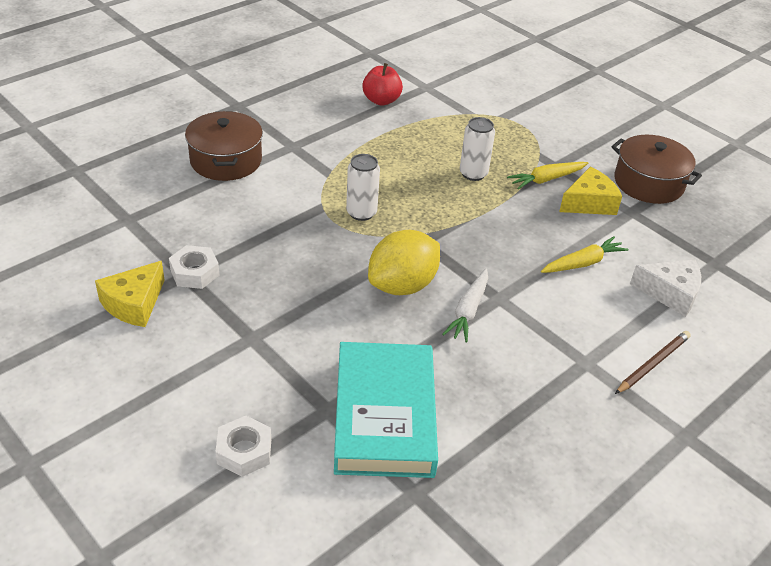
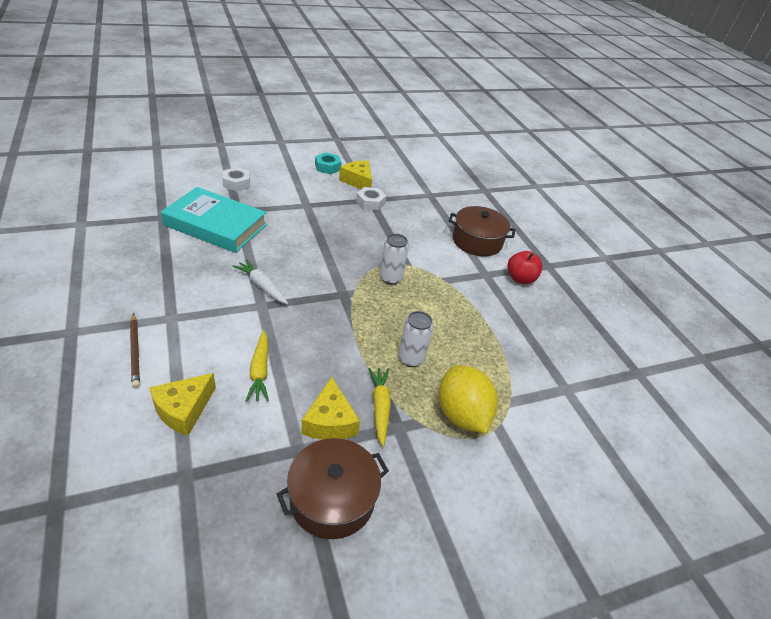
camera: 110 degrees right, 0 degrees up
red apple [362,63,403,106] -> red apple moved to [507,251,543,284]
yellow lemon [368,230,440,295] -> yellow lemon moved to [439,365,498,433]
white cheese [630,260,701,317] -> yellow cheese [149,373,216,436]
none -> turquoise nut [315,152,342,174]

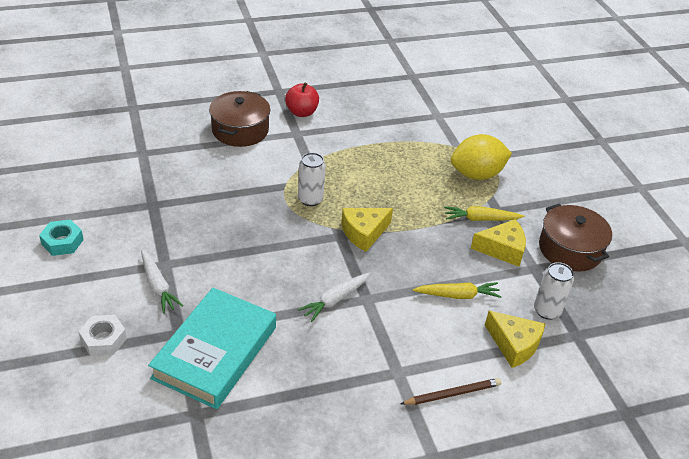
camera: 85 degrees left, 0 degrees up
yellow cheese [339,161,372,189] -> yellow cheese moved to [341,208,393,252]
white nut [356,187,386,211] -> none
white can [398,311,433,367] -> white can moved to [534,262,574,320]
none -> white carrot [141,250,183,313]

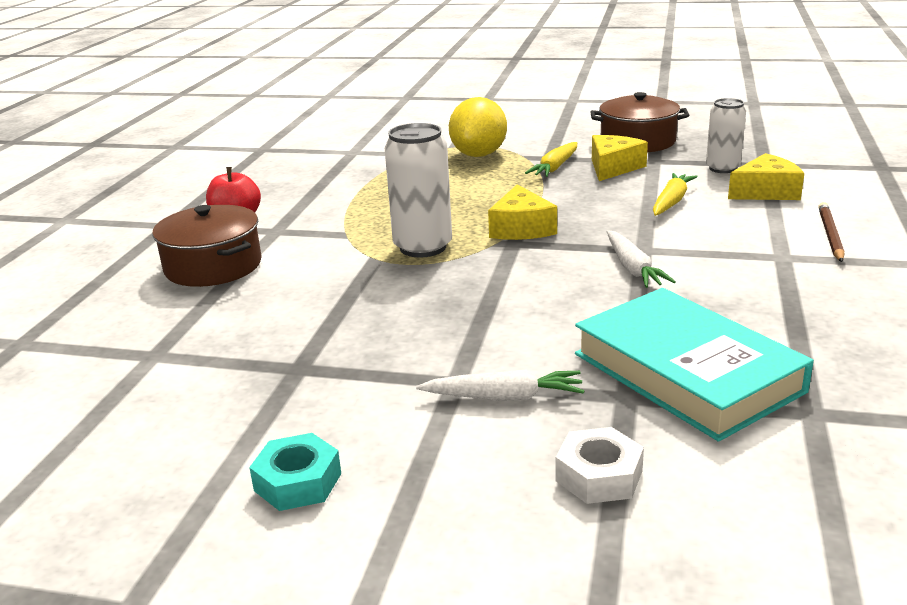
camera: 55 degrees left, 15 degrees down
white can [298,153,326,206] -> white can [385,123,452,258], size x1.52

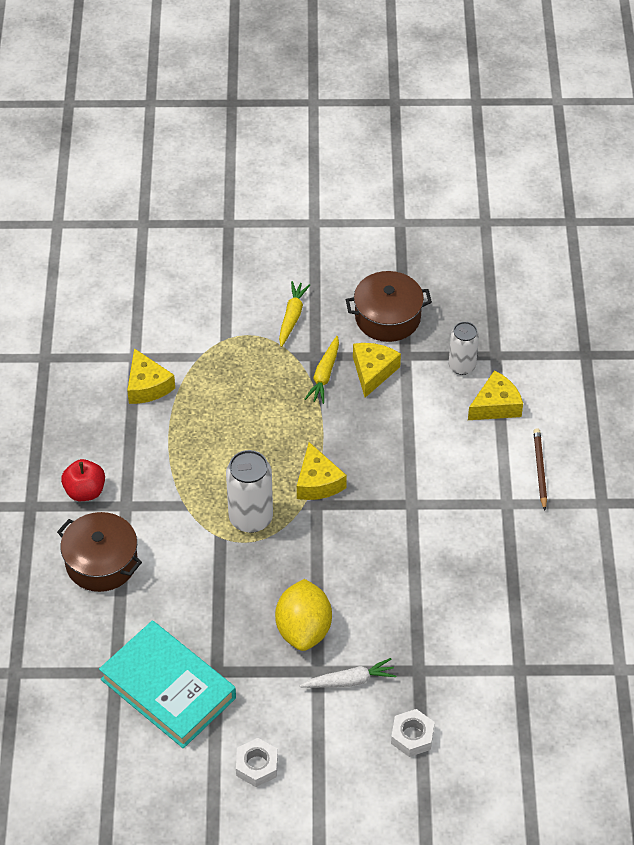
camera: 15 degrees left, 25 degrees up
turquoise nut [249,433,341,511] -> white nut [236,738,278,787]
yellow lemon [449,97,507,157] -> yellow lemon moved to [275,579,332,651]
turquoise book [575,288,814,442] -> turquoise book moved to [99,620,236,748]
white carrot [607,230,676,288] -> none
yellow carrot [653,173,698,216] -> yellow carrot moved to [279,281,310,347]
none -> yellow cheese [127,348,175,404]

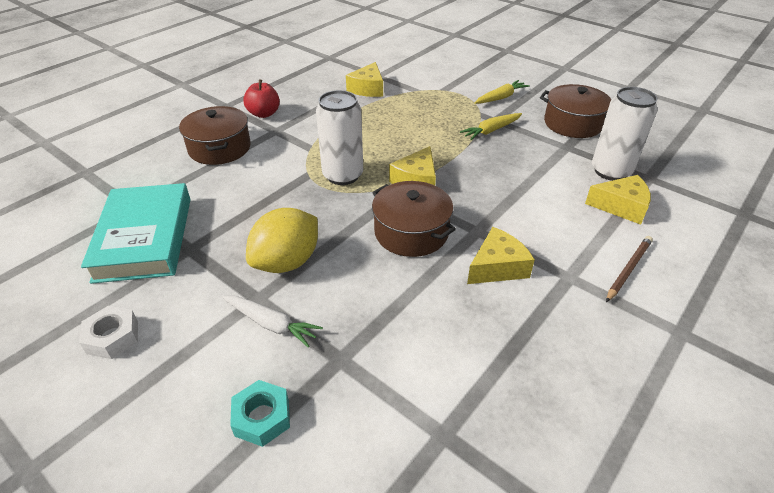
camera: 40 degrees right, 10 degrees down
yellow cheese [353,343,401,398] -> yellow cheese moved to [467,227,535,284]
white nut [391,709,435,757] -> turquoise nut [230,380,290,447]
white can [449,322,479,375] -> white can [592,87,658,181], size x1.52
none -> brown pot [372,181,456,257]

